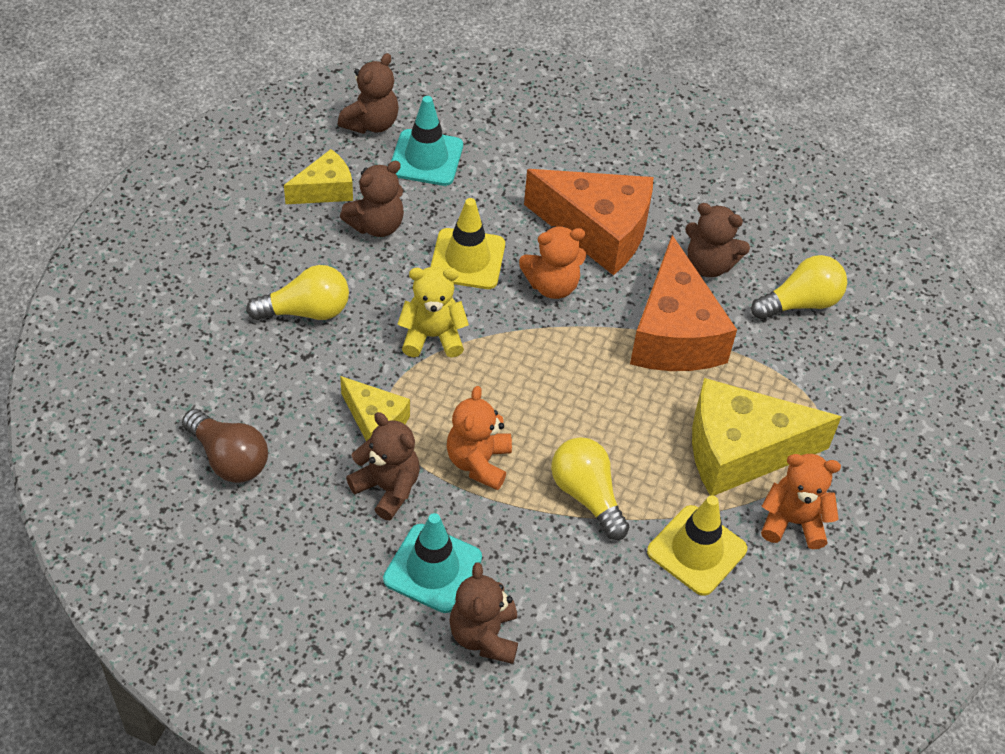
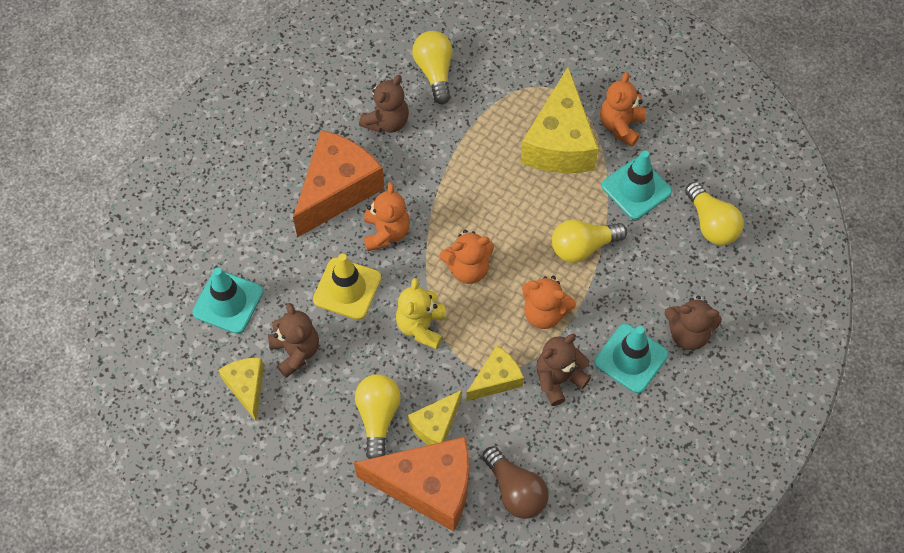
camera: 75 degrees left, 10 degrees up
brown light bulb [182,409,268,483] -> brown light bulb turned 90 degrees clockwise [482,446,549,519]
brown teddy bear [338,53,399,134] -> none
orange cheese [630,235,737,371] -> orange cheese moved to [354,436,469,532]
yellow traffic cone [647,495,747,596] -> turquoise traffic cone [602,150,672,220]
none -> yellow cheese [408,390,462,445]
none -> orange teddy bear [439,230,494,284]
none -> yellow light bulb [685,182,744,245]

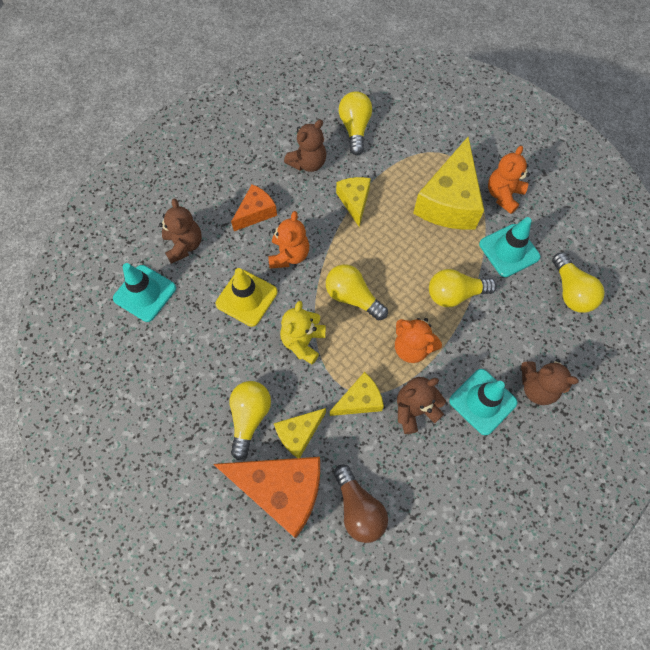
camera: 10 degrees right, 5 degrees up
yellow cheese [218,358,264,421] -> yellow cheese moved to [336,177,371,227]
brown teddy bear [268,303,319,378] -> brown teddy bear moved to [159,198,202,264]
orange cheese [293,130,385,238] -> orange cheese [231,184,277,231], size x0.54
orange teddy bear [439,230,494,284] -> yellow light bulb [326,264,388,321]

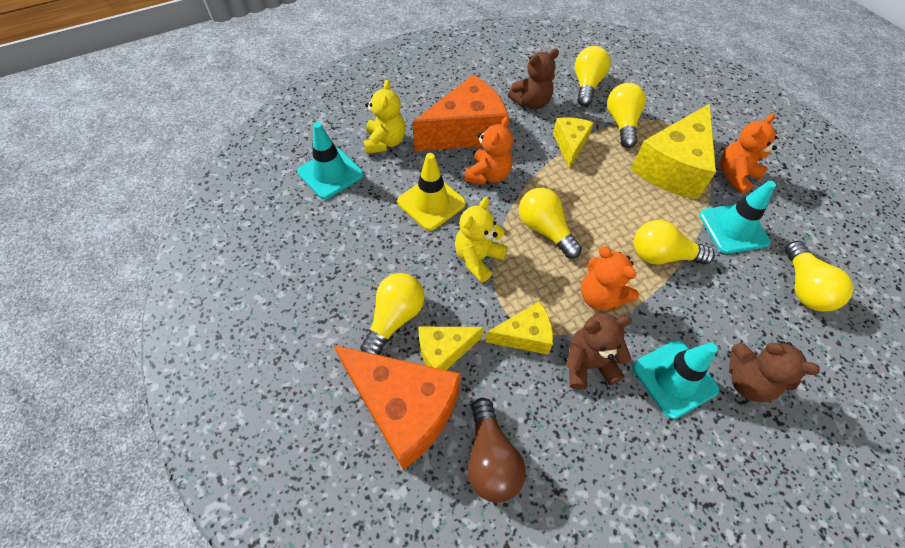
camera: 15 degrees right, 10 degrees down
brown teddy bear [159,198,202,264] -> yellow teddy bear [364,79,406,154]
orange cheese [231,184,277,231] -> orange cheese [413,74,509,151], size x1.85
none -> yellow light bulb [607,83,646,148]

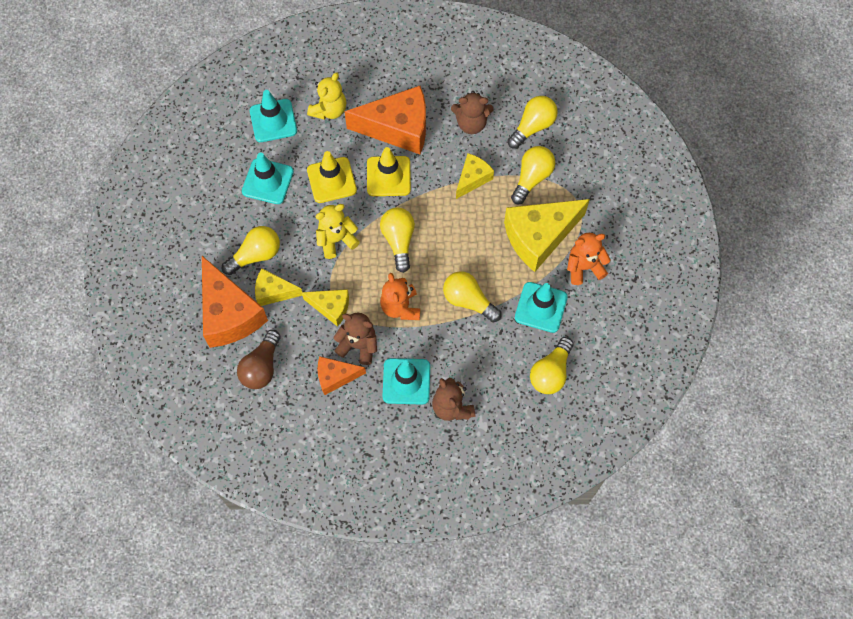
camera: 30 degrees right, 10 degrees up
orange teddy bear [464,116,513,185] -> yellow traffic cone [367,147,411,196]
none -> turquoise traffic cone [242,152,294,204]
none -> orange cheese [318,356,366,395]

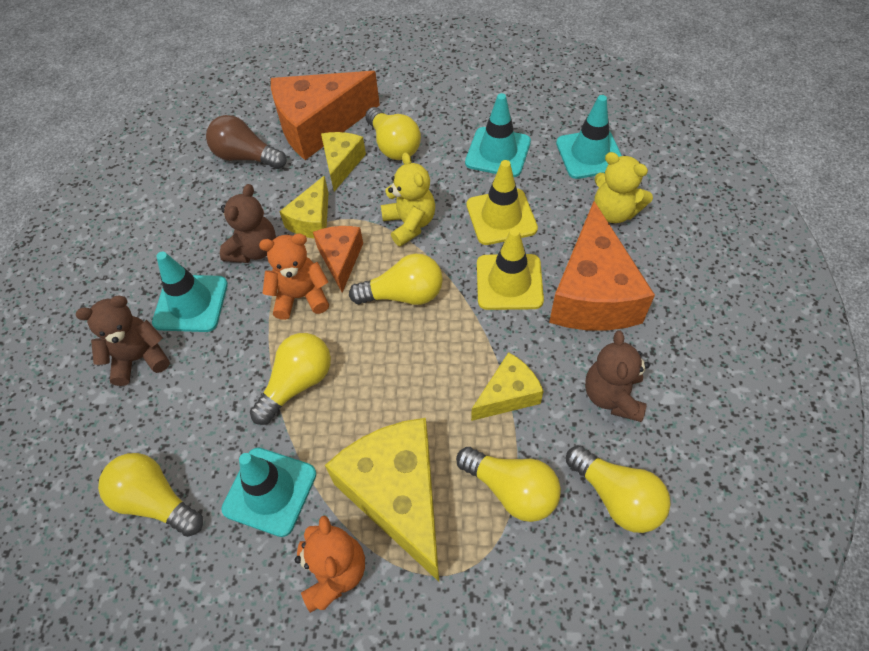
camera: 95 degrees right, 10 degrees down
orange cheese [318,356,366,395] -> orange cheese moved to [313,226,363,293]
yellow cheese [456,153,494,199] -> yellow cheese turned 75 degrees counterclockwise [471,352,544,421]

